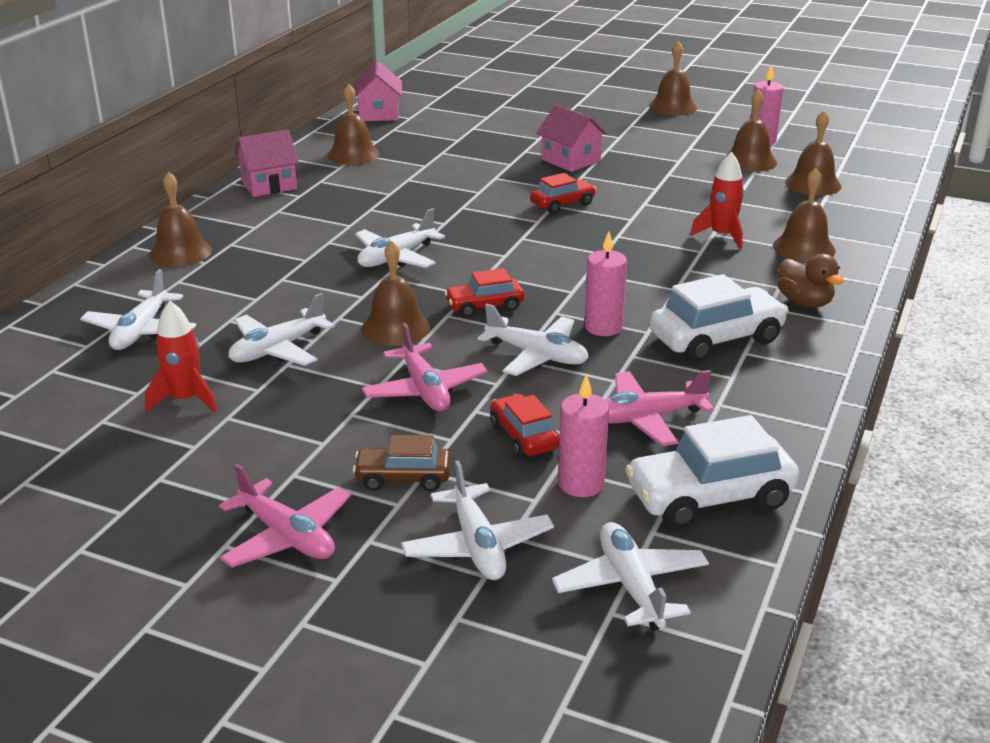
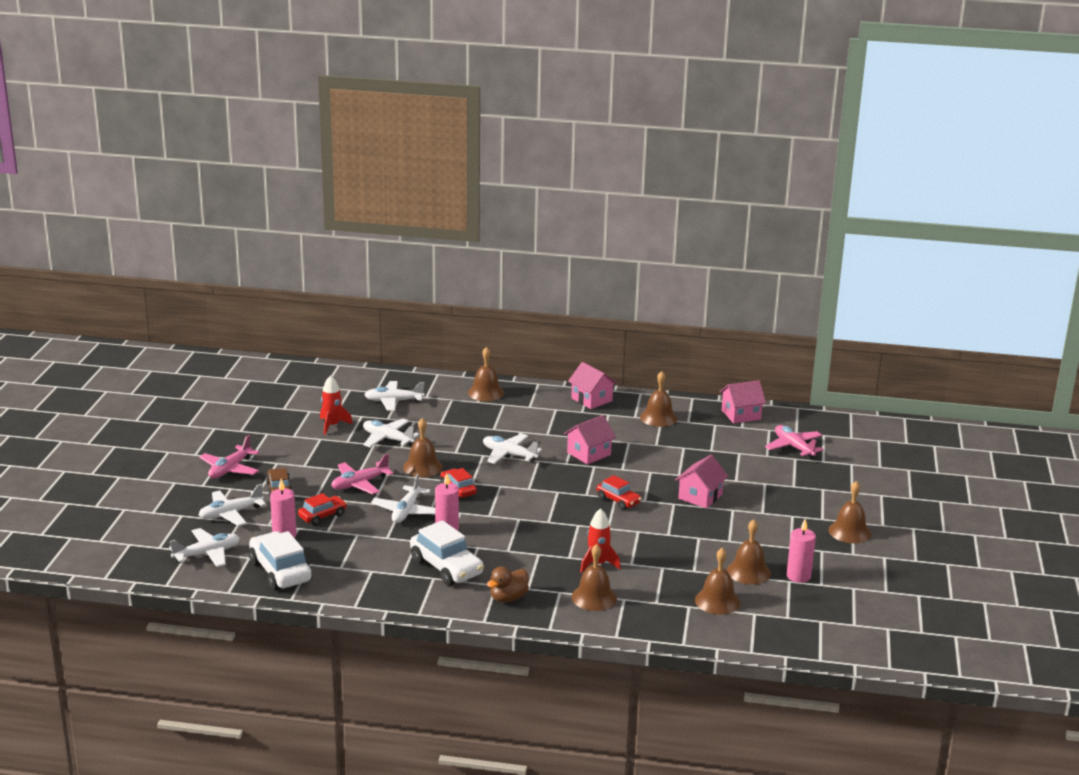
camera: 75 degrees right, 5 degrees down
pink plane [604,370,714,446] -> pink plane moved to [765,425,824,459]
none -> pink house [564,415,616,464]

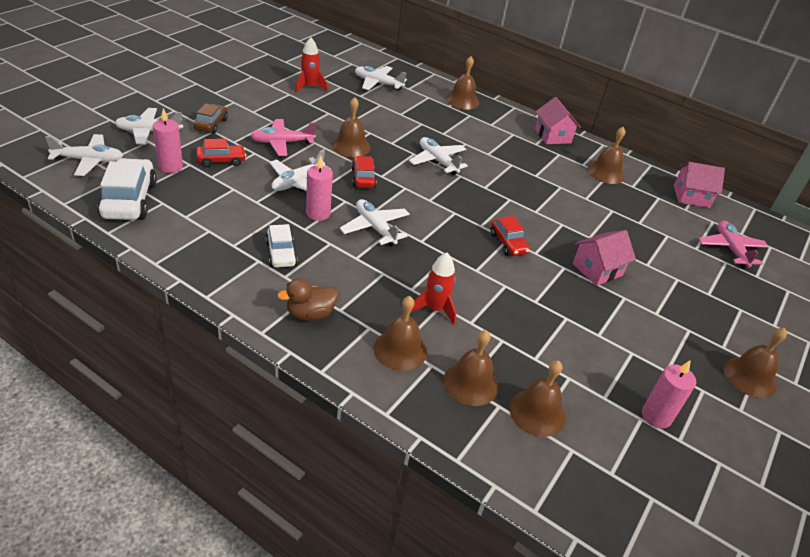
camera: 20 degrees right, 15 degrees up
pink plane [199,435,259,479] -> none
white plane [363,418,419,447] -> white plane moved to [339,199,410,247]
white car [410,520,484,586] -> white car [265,224,298,268], size x0.59
pink house [564,415,616,464] -> none
brown bell [727,519,771,584] -> brown bell moved to [443,330,498,406]

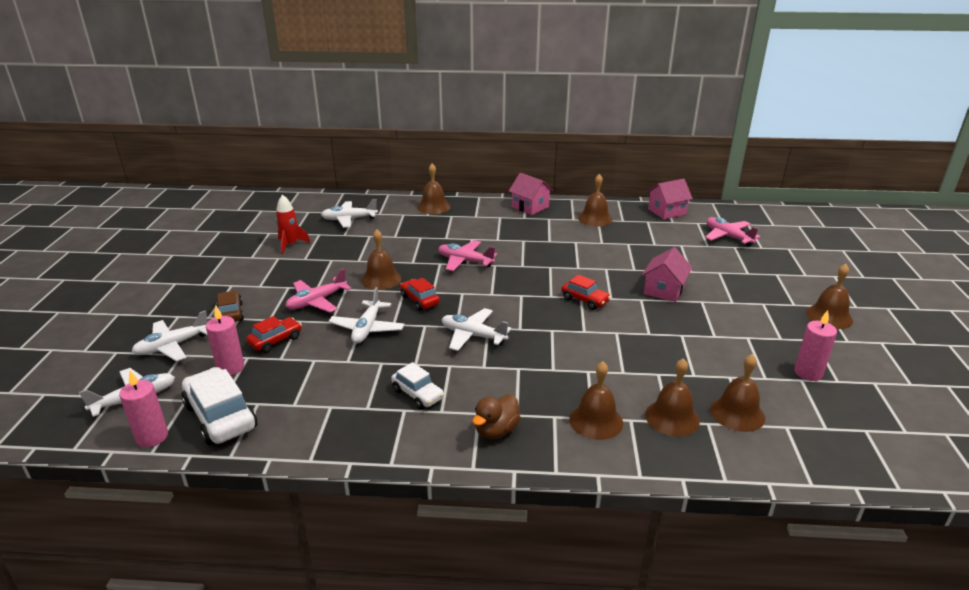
camera: 25 degrees left, 10 degrees down
pink candle [306,155,333,221] -> pink candle moved to [119,371,168,447]
white plane [409,137,468,175] -> pink plane [438,240,497,271]
red rocket [410,252,456,325] -> none

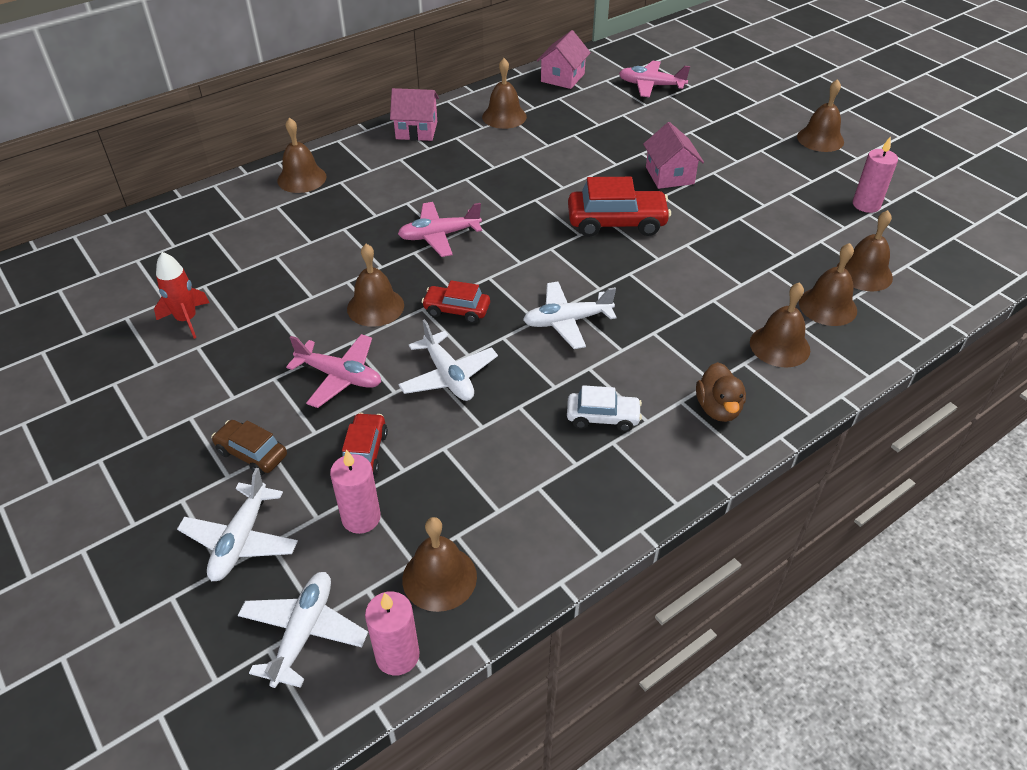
camera: 40 degrees left, 15 degrees up
white car [181,367,257,446] -> brown bell [402,517,477,612]
pink plane [286,268,351,313] -> pink plane turned 75 degrees counterclockwise [286,334,381,408]
white plane [321,199,378,228] -> none
red car [561,275,611,310] -> red car [568,177,671,237], size x1.68

